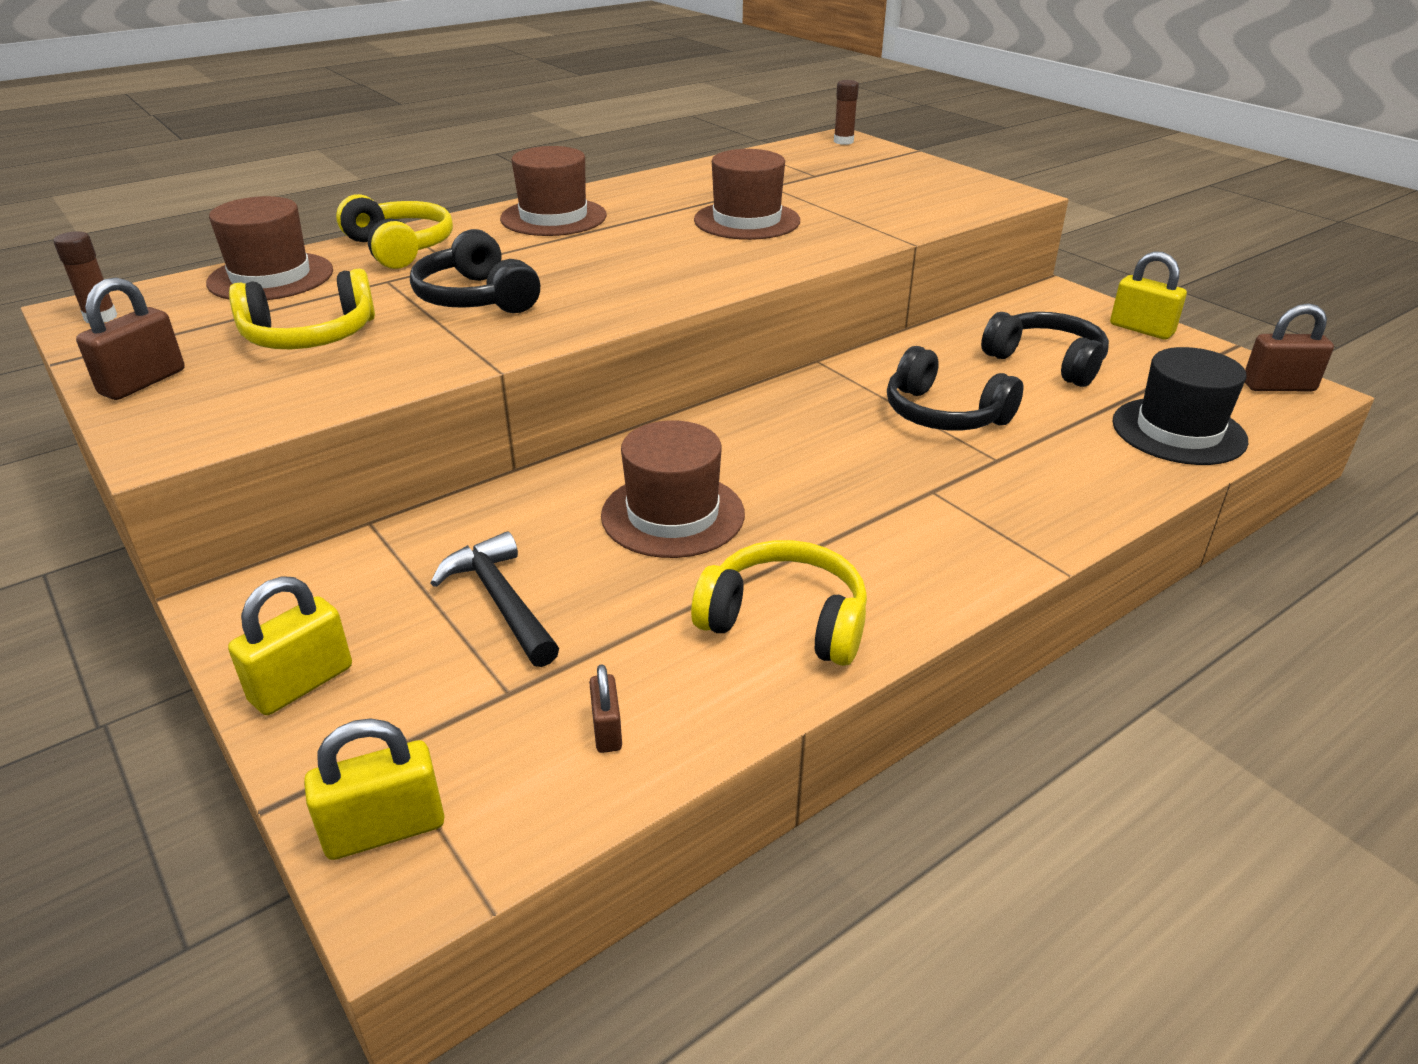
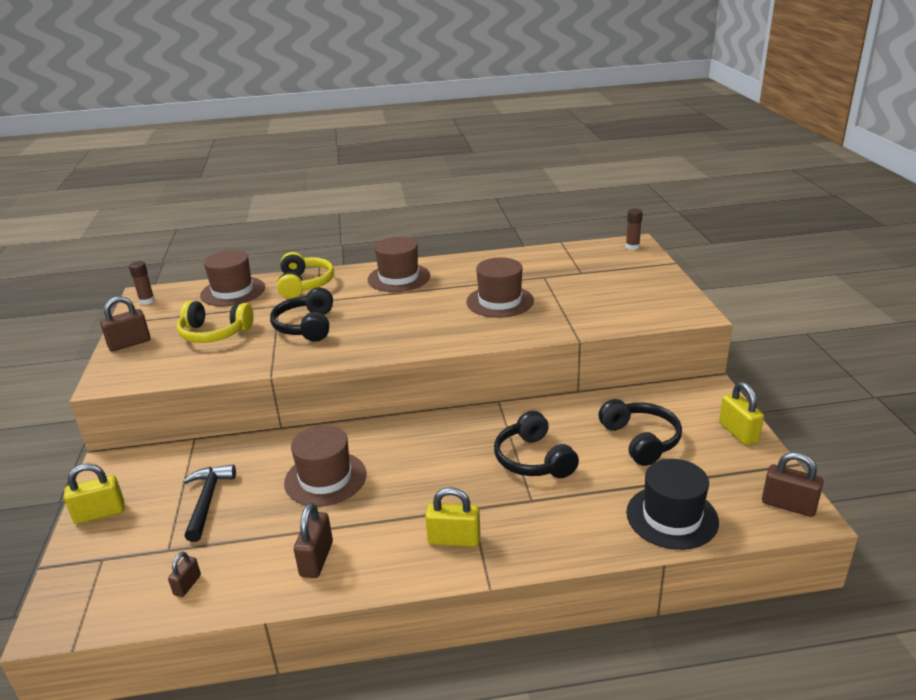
camera: 30 degrees right, 5 degrees down
yellow padlock [304,718,445,860] -> yellow padlock moved to [425,487,480,547]
yellow headphones [691,540,867,666] -> brown padlock [294,503,333,578]

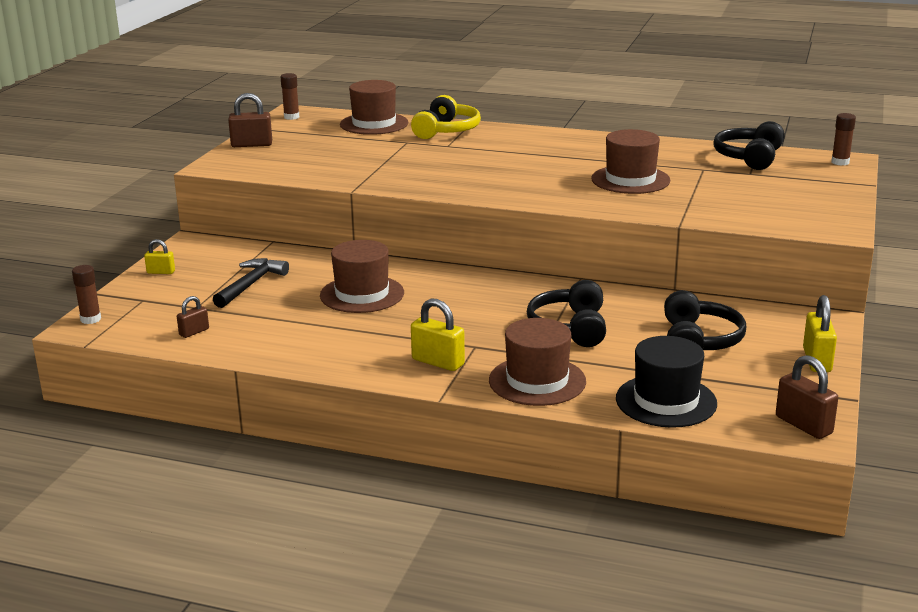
camera: 25 degrees right, 5 degrees down
yellow padlock [64,464,125,524] -> yellow padlock [144,239,175,274], size x0.60
yellow headphones [177,301,254,343] -> none
black headphones [270,287,333,342] -> black headphones moved to [713,121,785,170]
brown padlock [294,503,333,578] -> none
brown hat [368,237,430,292] -> brown hat moved to [489,318,586,406]
none -> brown glue stick [72,265,101,324]

